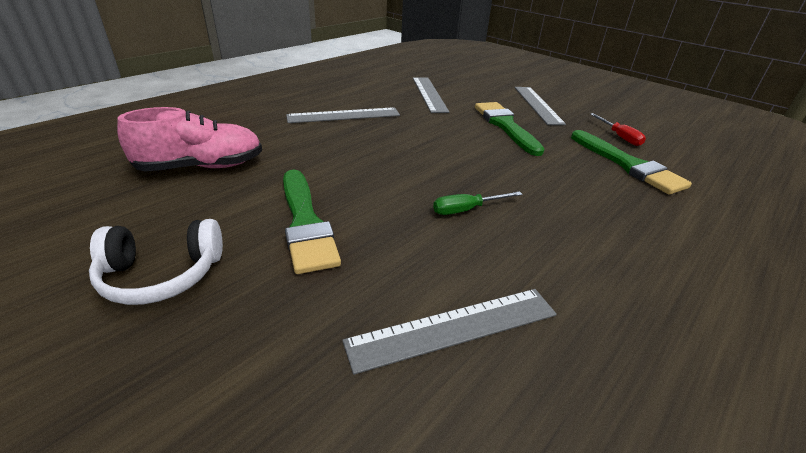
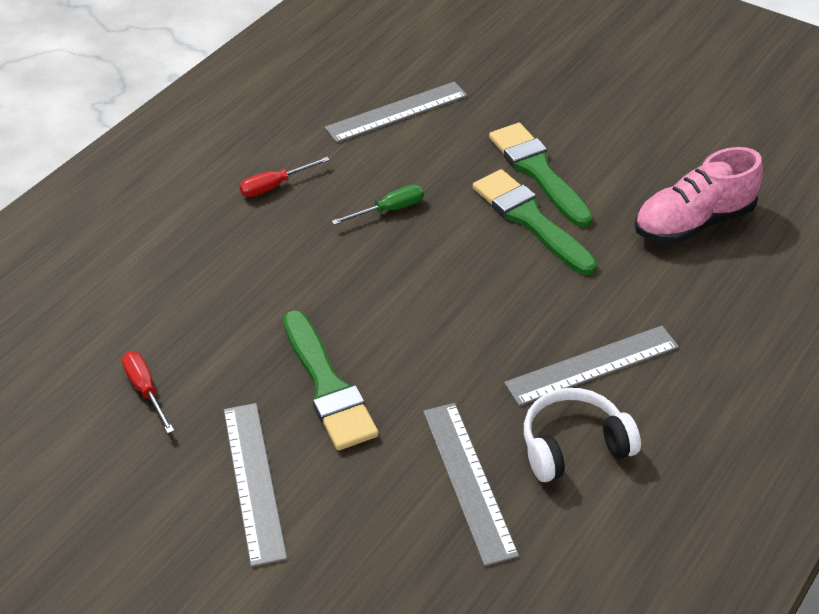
camera: 175 degrees right, 10 degrees up
white headphones [89,219,223,305] -> white headphones moved to [524,388,641,482]
green brush [571,130,692,194] -> green brush moved to [473,169,597,275]
none -> red screwdriver [239,157,330,197]

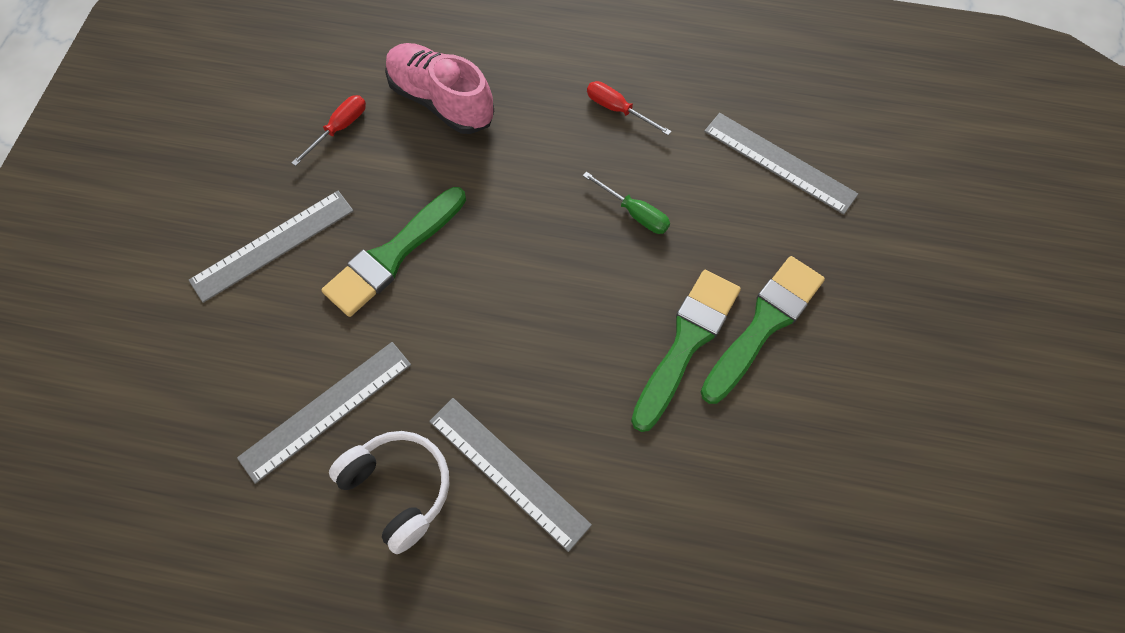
camera: 65 degrees right, 20 degrees up
pink shoe [635,147,763,244] -> pink shoe moved to [385,43,494,134]

